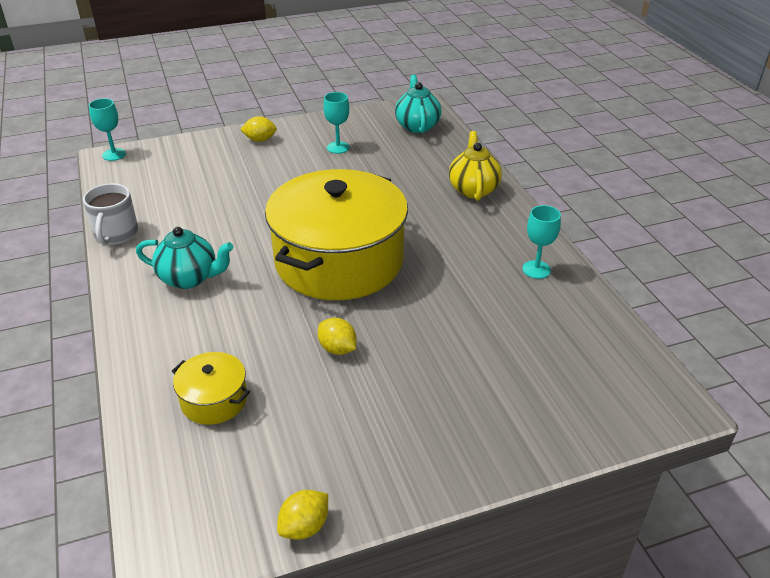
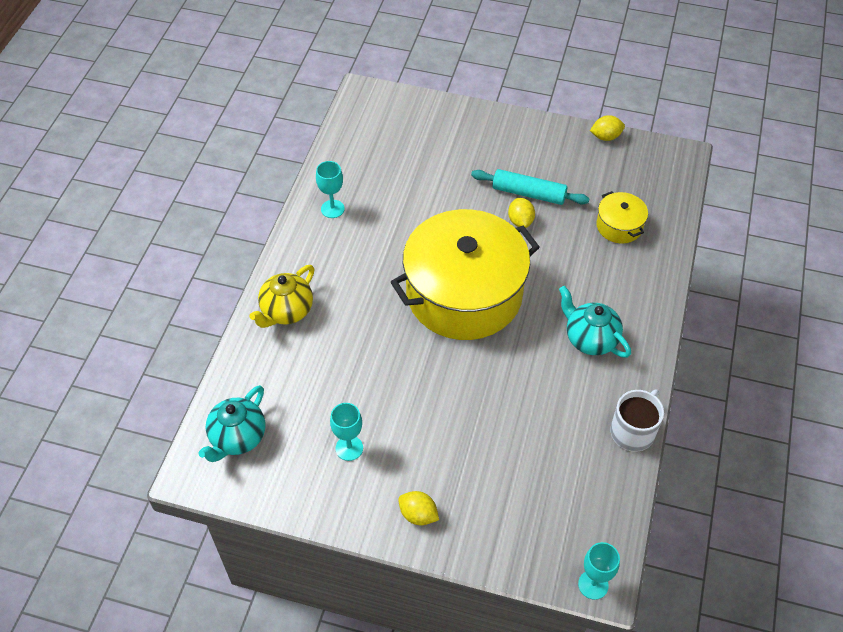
camera: 145 degrees left, 15 degrees up
none -> turquoise rolling pin [471,169,590,205]

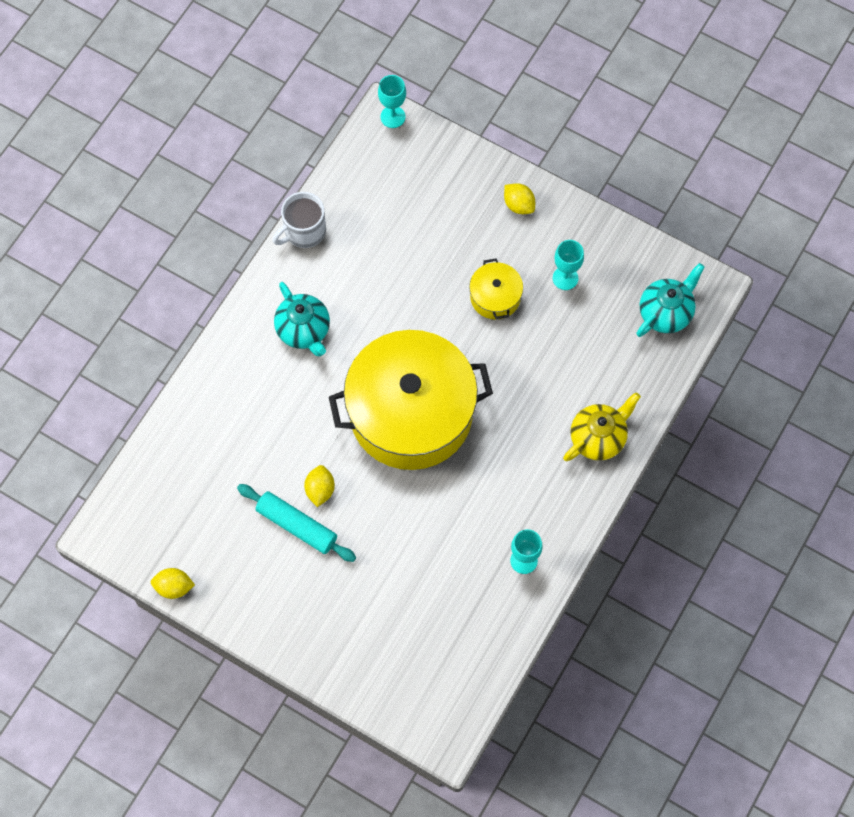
camera: 165 degrees left, 15 degrees up
yellow pot [596,191,648,244] -> yellow pot moved to [469,259,523,320]

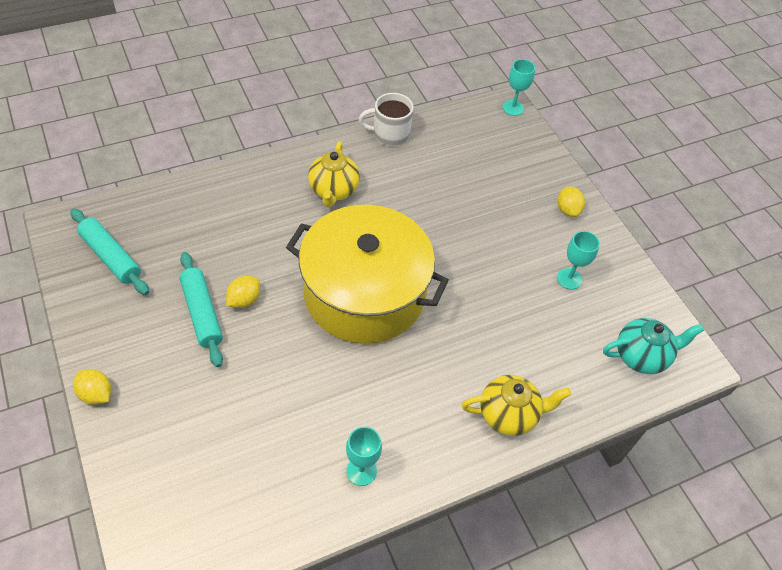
camera: 30 degrees right, 15 degrees down
yellow lemon [151,568,195,599] -> yellow lemon moved to [73,369,111,405]
turquoise teapot [274,282,330,357] -> yellow teapot [308,142,360,207]
yellow pot [469,259,523,320] -> none
none -> turquoise rolling pin [70,208,149,295]

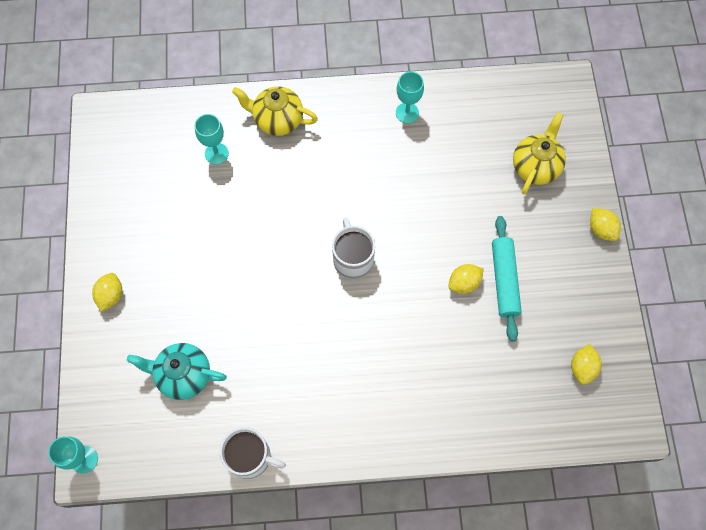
camera: 155 degrees left, 15 degrees up
turquoise rolling pin [70,208,149,295] -> yellow lemon [571,344,602,385]
yellow pot [286,205,449,344] -> white mug [332,218,375,279]
yellow teapot [308,142,360,207] -> yellow teapot moved to [513,112,566,194]
turquoise goblet [557,231,600,290] -> turquoise goblet moved to [195,114,229,165]
turquoise teapot [603,318,704,374] -> turquoise teapot moved to [127,343,227,400]

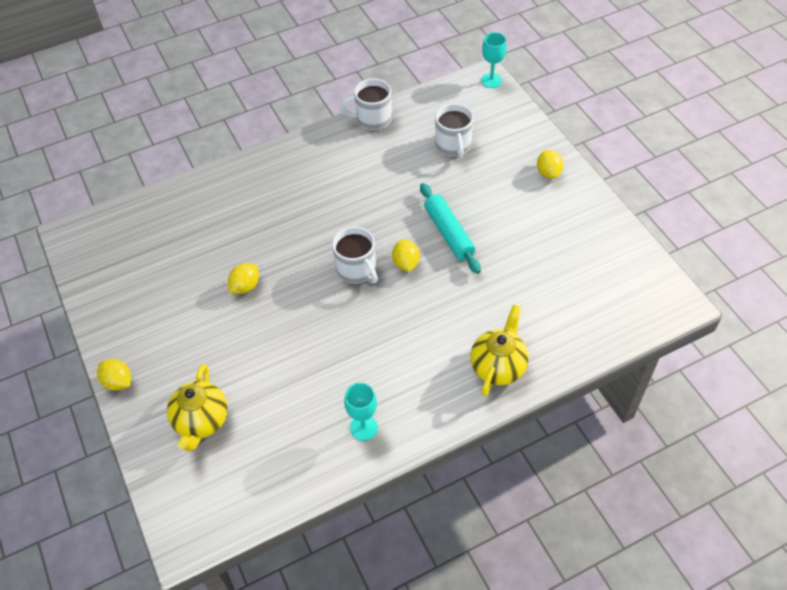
camera: 160 degrees right, 15 degrees down
turquoise teapot [127,343,227,400] -> white mug [435,103,474,158]
turquoise goblet [195,114,229,165] -> none
yellow teapot [232,86,318,136] -> yellow teapot turned 60 degrees counterclockwise [470,305,529,397]
turquoise rolling pin [492,216,522,341] -> turquoise rolling pin moved to [420,183,481,274]
yellow lemon [571,344,602,385] -> yellow lemon moved to [392,239,420,272]

